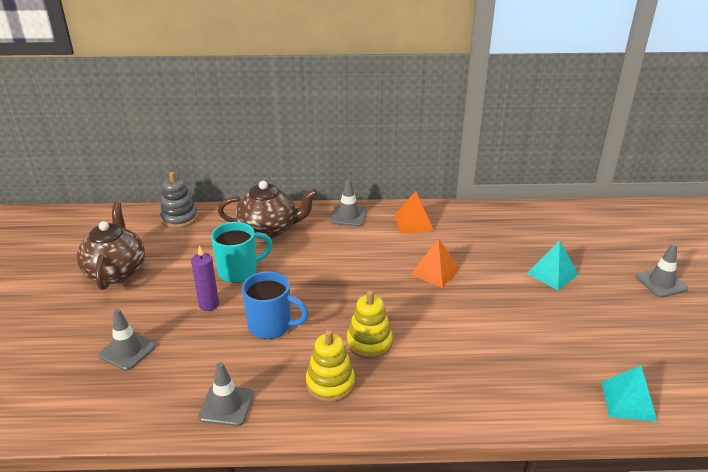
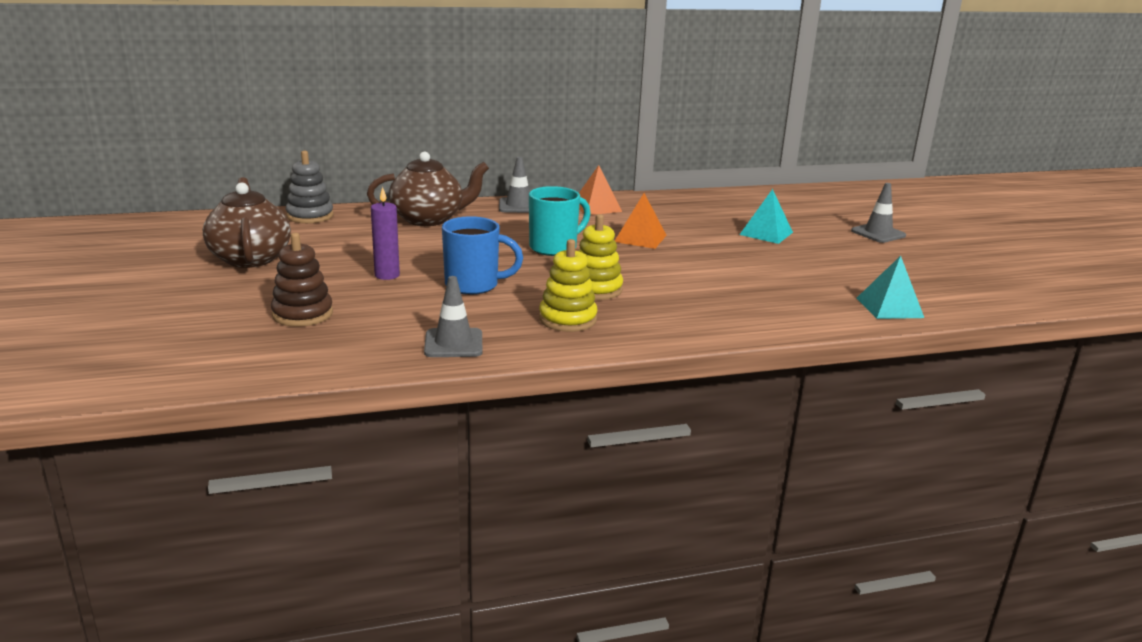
camera: 15 degrees left, 10 degrees down
grey traffic cone [98,309,156,371] -> brown stacking toy [271,233,333,327]
turquoise mug [211,222,273,283] -> turquoise mug moved to [529,186,591,256]

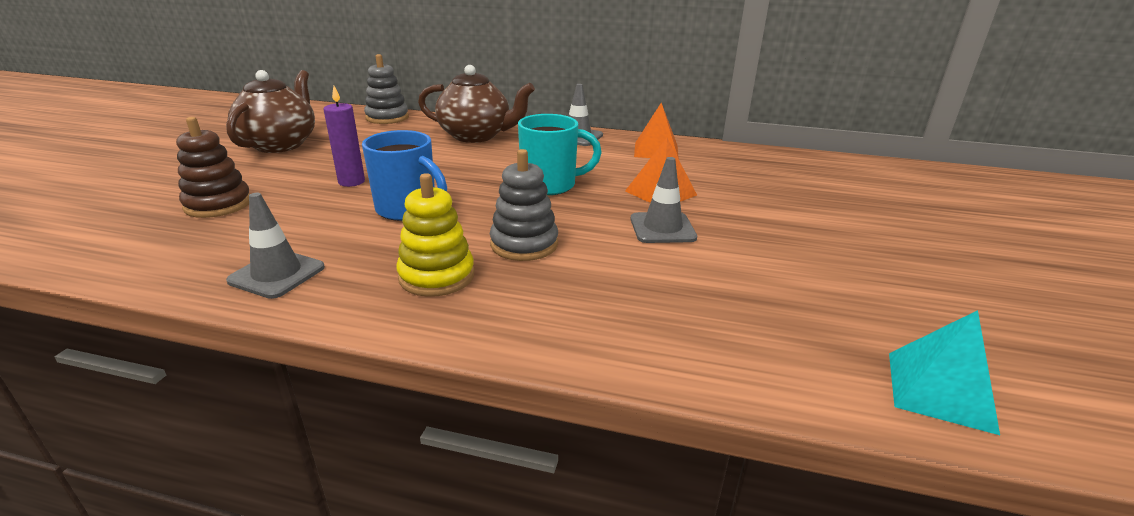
camera: 30 degrees right, 5 degrees up
yellow stacking toy [578,214,623,300] -> grey stacking toy [490,149,558,261]
turquoise pyramid [739,189,793,244] -> none
grey traffic cone [851,183,906,243] -> grey traffic cone moved to [630,157,697,243]

